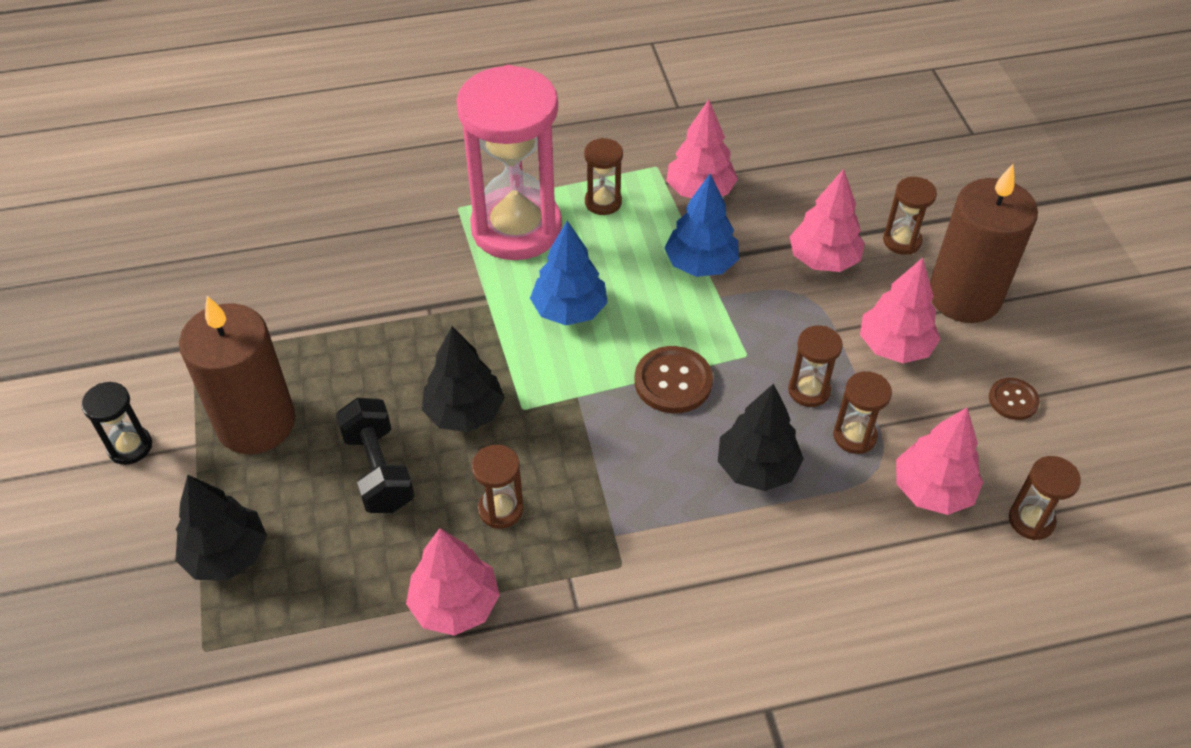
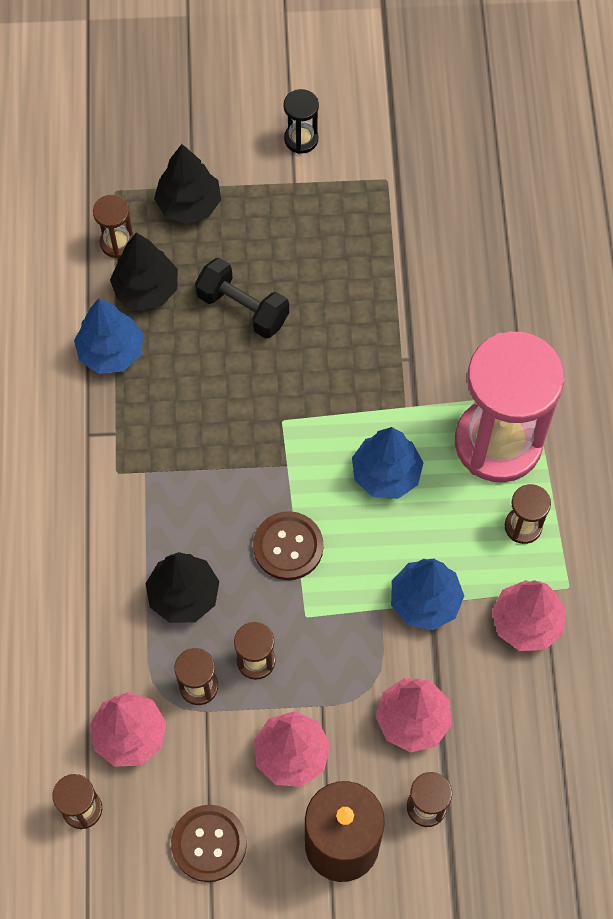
camera: 100 degrees right, 15 degrees up
brown candle [179,296,295,454] -> none
black dumbbell [336,398,415,513] -> black dumbbell turned 45 degrees clockwise [195,258,289,339]
pink tree [406,528,500,636] -> blue tree [74,298,143,374]
black tree [422,326,505,432] -> black tree moved to [110,233,178,310]
brown hourglass [472,445,523,529] -> brown hourglass moved to [93,195,134,258]
brown button [989,378,1040,420] -> brown button [171,805,247,882], size x1.62

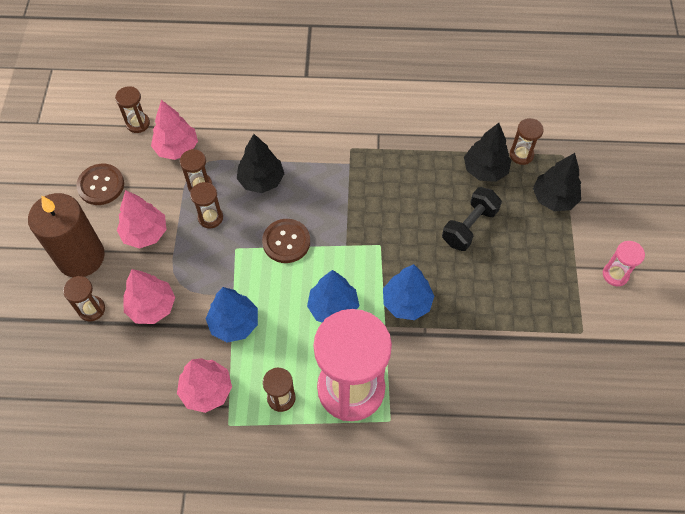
camera: 95 degrees right, 5 degrees down
blue tree [74,298,143,374] -> blue tree moved to [383,264,434,320]
black hourglass [283,89,319,154] -> pink hourglass [603,241,645,287]

